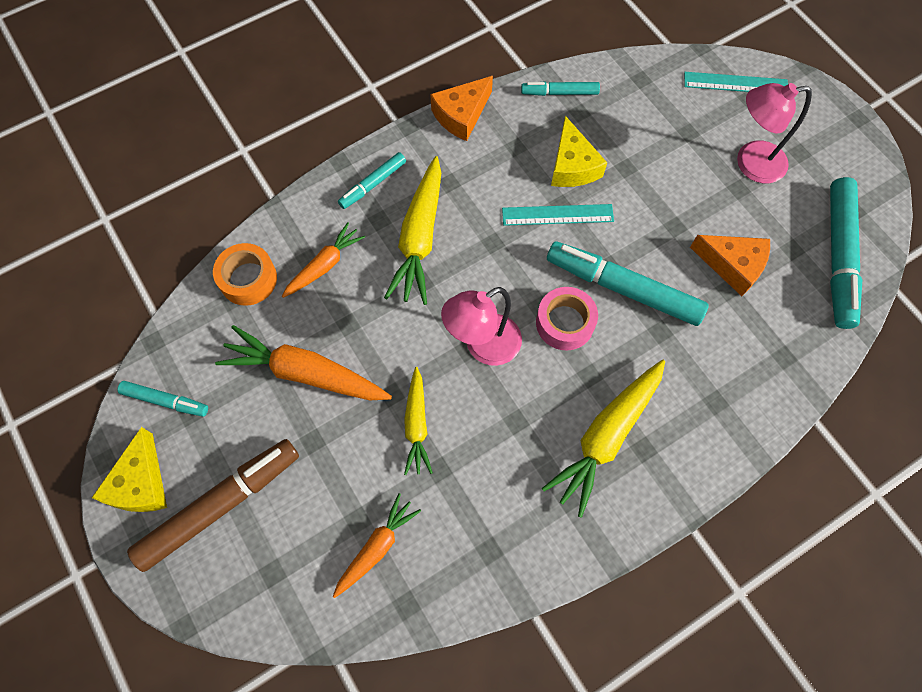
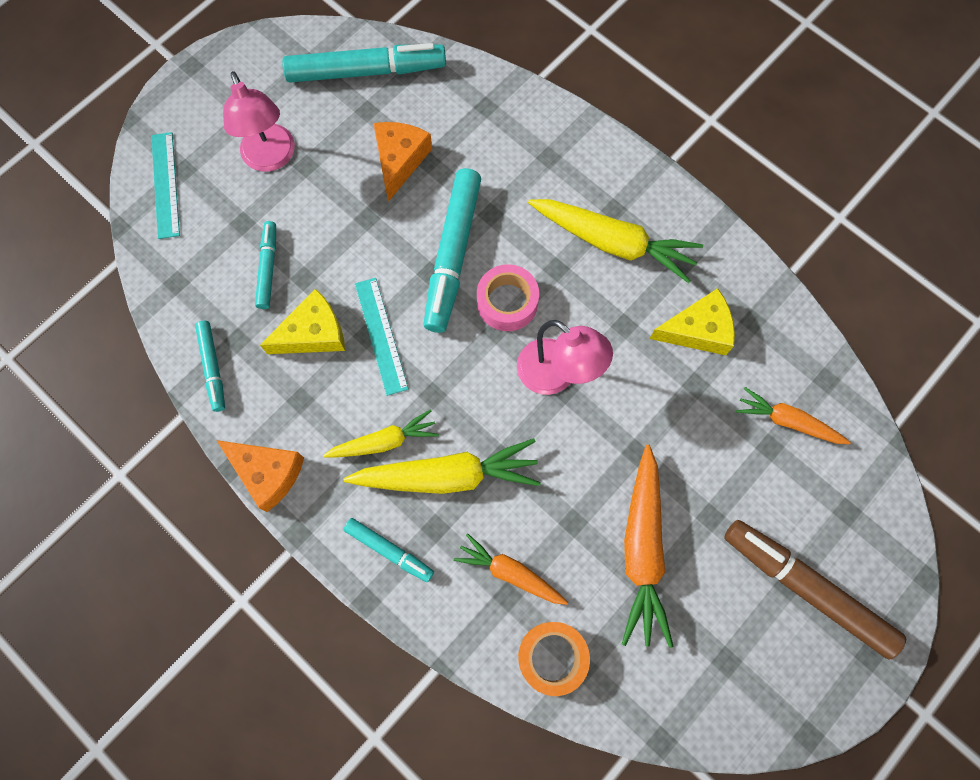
camera: 105 degrees left, 5 degrees up
yellow cheese [92,427,167,512] -> yellow cheese moved to [649,288,735,355]
turquoise marker [117,381,208,417] -> turquoise marker moved to [255,221,276,309]
yellow carrot [404,367,433,475] -> yellow carrot moved to [323,410,439,457]

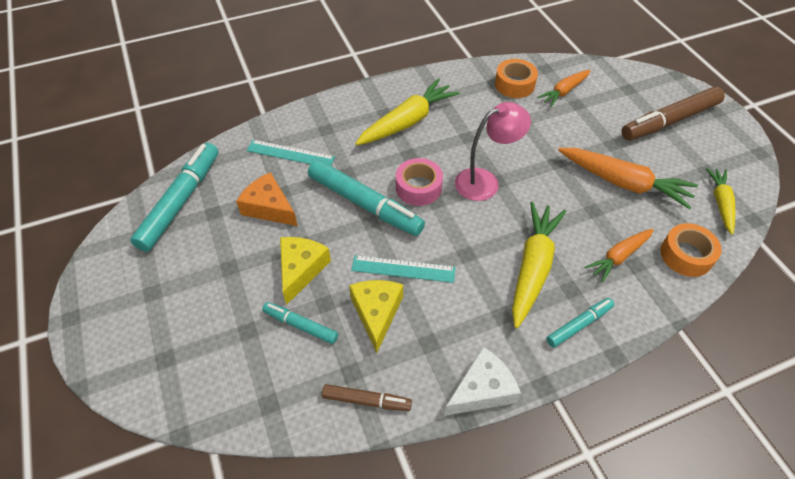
camera: 65 degrees left, 20 degrees down
turquoise ruler [151,132,180,239] -> turquoise ruler moved to [247,140,335,166]
turquoise marker [195,321,225,412] -> brown marker [322,384,412,411]
orange cheese [217,440,304,512] -> white cheese [444,347,521,416]
pink lamp [223,71,295,172] -> none
yellow carrot [323,410,439,457] -> yellow carrot moved to [706,168,735,235]
yellow cheese [649,288,735,355] -> yellow cheese moved to [280,237,331,305]
none -> orange tape [495,59,538,98]

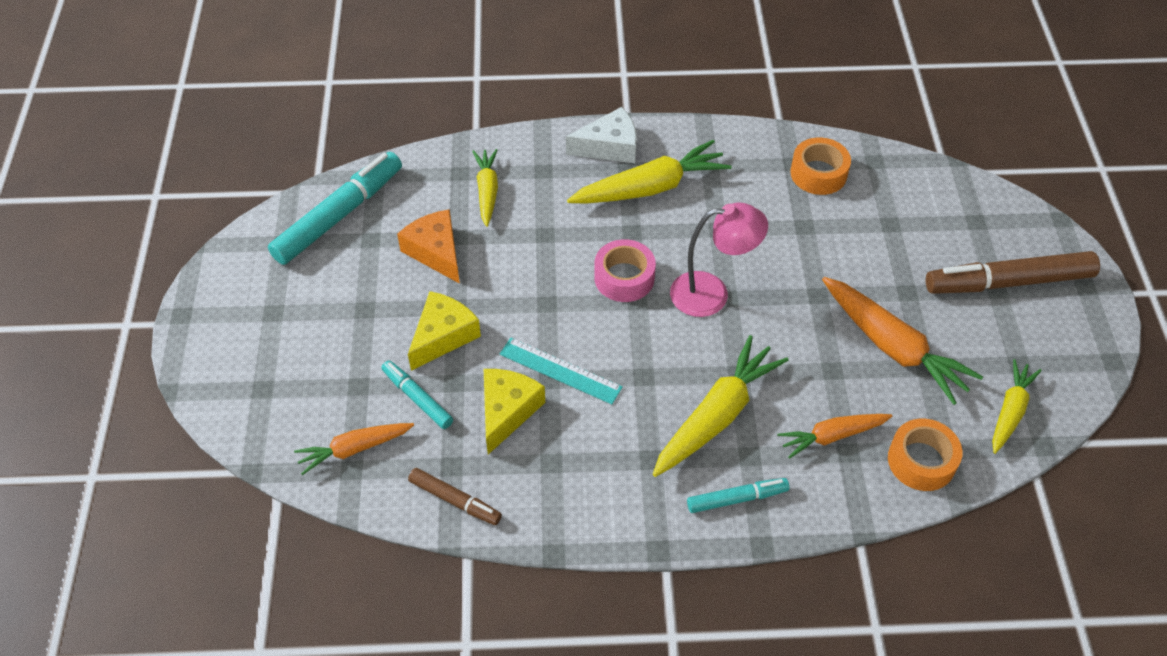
camera: 20 degrees right, 0 degrees up
turquoise ruler [247,140,335,166] -> yellow carrot [472,149,498,227]
turquoise marker [308,160,425,236] -> none
white cheese [444,347,521,416] -> white cheese moved to [566,107,637,163]
orange carrot [537,70,591,107] -> orange carrot moved to [294,423,414,475]

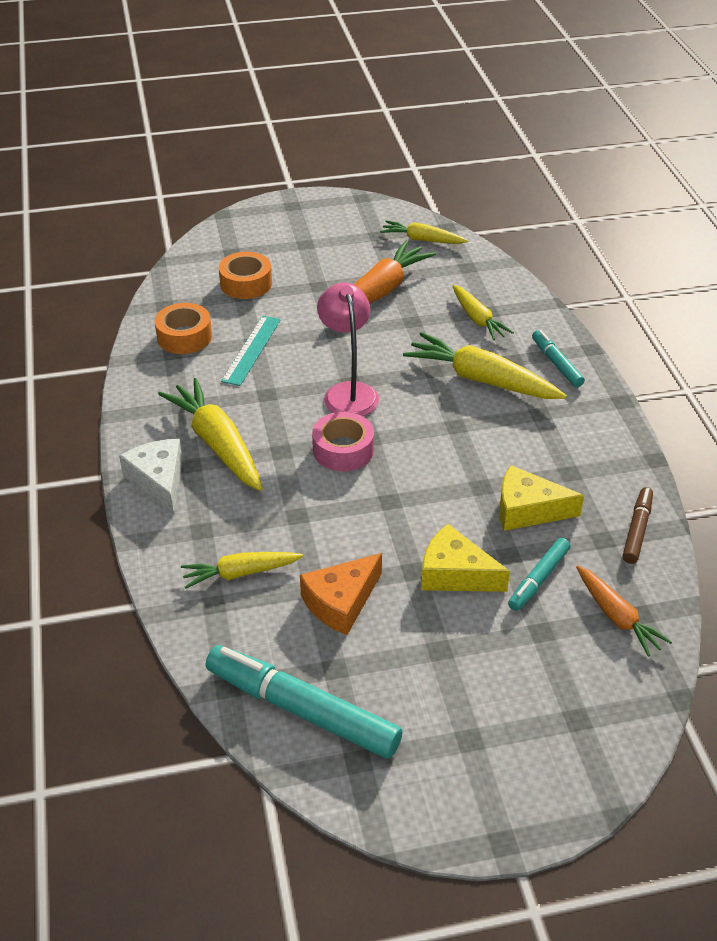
camera: 100 degrees left, 10 degrees down
turquoise ruler [499,338,623,404] -> turquoise ruler moved to [221,316,281,386]
orange carrot [777,414,892,459] -> yellow carrot [452,285,514,340]
orange tape [888,419,962,491] -> orange tape moved to [219,252,272,299]
brown marker [926,251,1100,294] -> none

